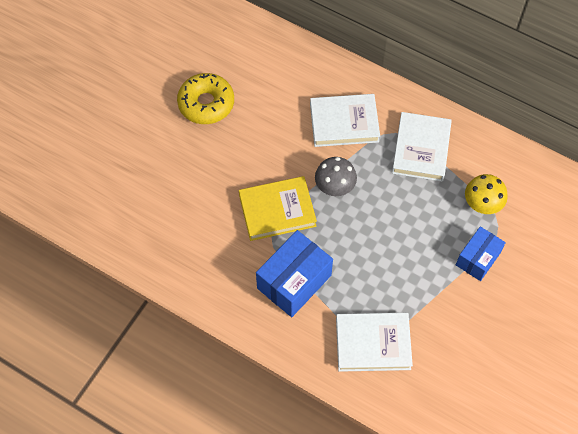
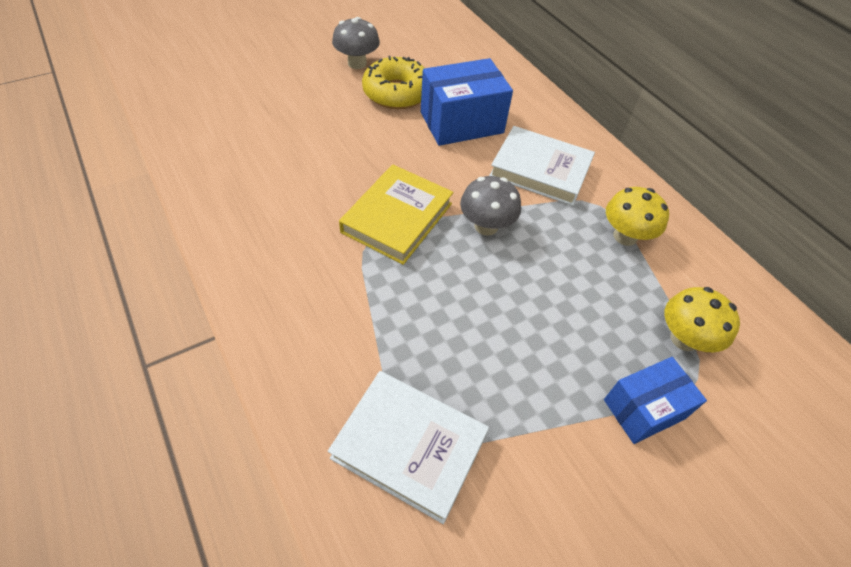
camera: 25 degrees right, 10 degrees down
yellow book [239,176,317,241] -> yellow book turned 75 degrees counterclockwise [339,165,453,265]
blue box [256,230,333,317] -> blue box moved to [421,58,513,146]
white book [392,112,452,182] -> yellow mushroom [606,187,669,246]
none -> grey mushroom [332,17,380,69]

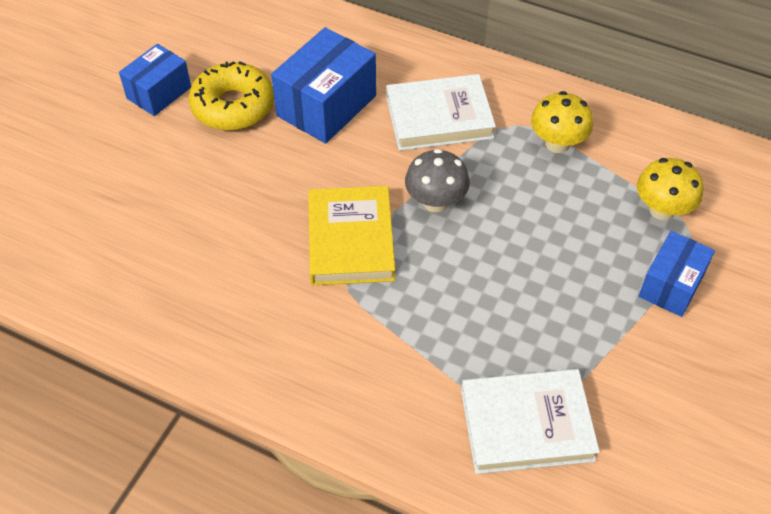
camera: 30 degrees left, 0 degrees up
grey mushroom [332,17,380,69] -> blue box [119,44,191,116]

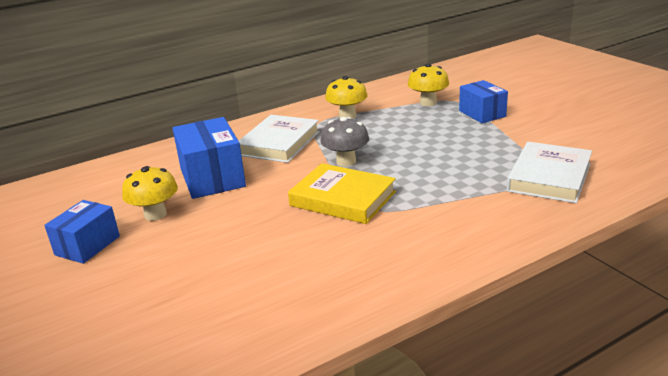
camera: 55 degrees left, 25 degrees down
blue box [119,44,191,116] -> blue box turned 45 degrees clockwise [44,200,120,264]
yellow donut [189,61,274,131] -> yellow mushroom [122,166,178,221]

